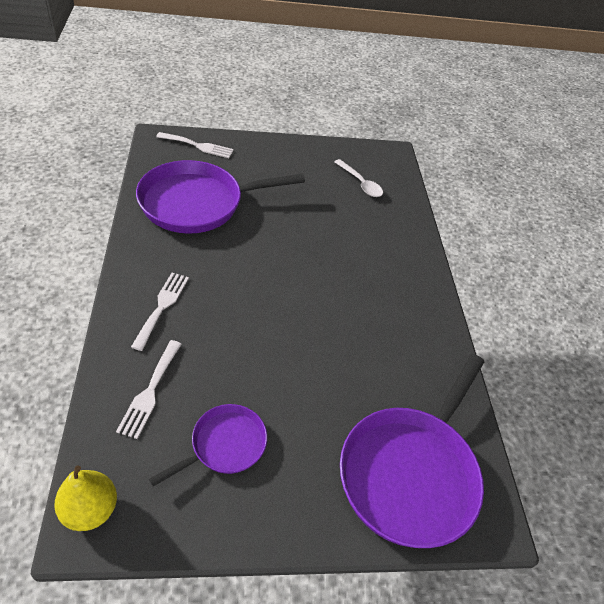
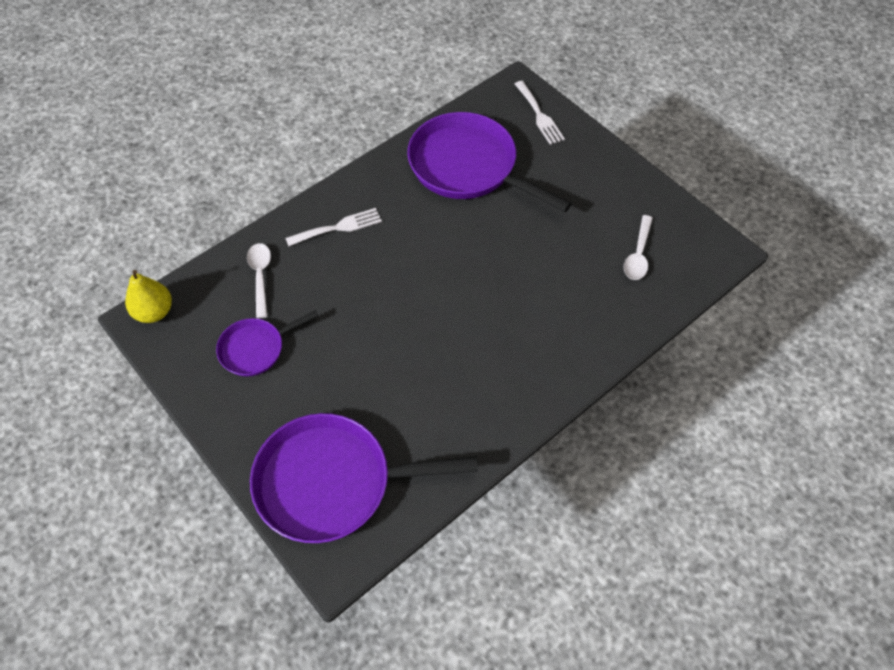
camera: 60 degrees right, 10 degrees up
white fork [116,340,181,439] -> white spoon [247,243,271,318]
purple pan [149,404,267,487] -> purple pan turned 135 degrees clockwise [216,310,319,376]

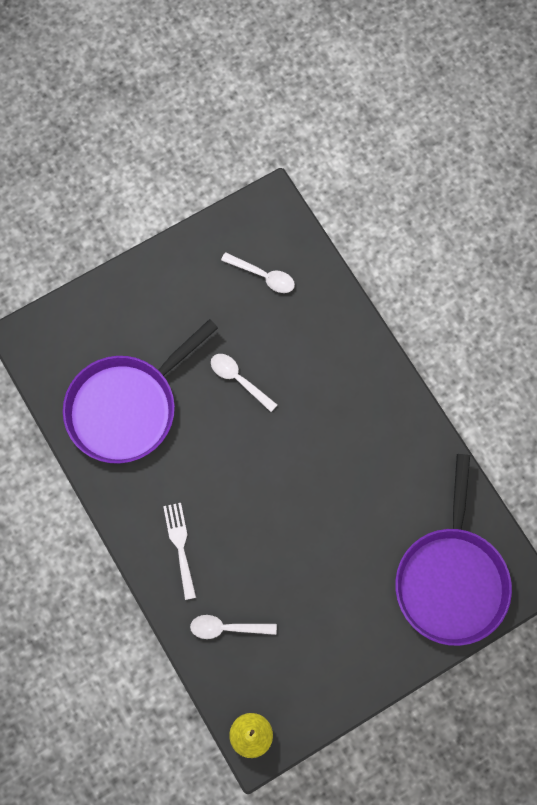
camera: 80 degrees left, 15 degrees up
purple pan [216,310,319,376] -> none
white fork [515,81,565,145] -> none
none -> white spoon [211,354,277,412]

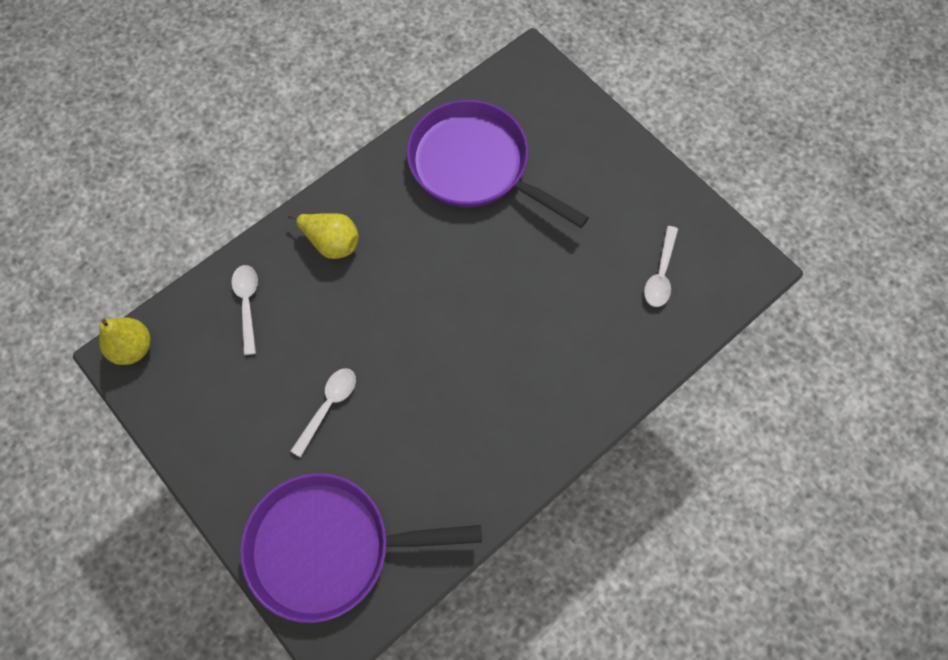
camera: 80 degrees right, 5 degrees down
white fork [163,503,196,600] -> yellow pear [288,213,359,259]
white spoon [211,354,277,412] -> white spoon moved to [291,368,356,458]

